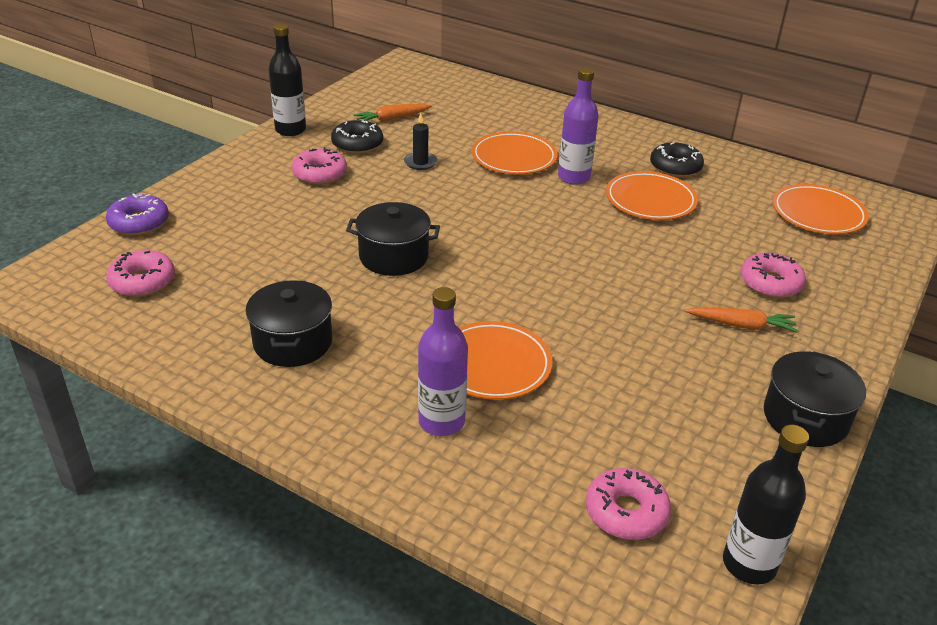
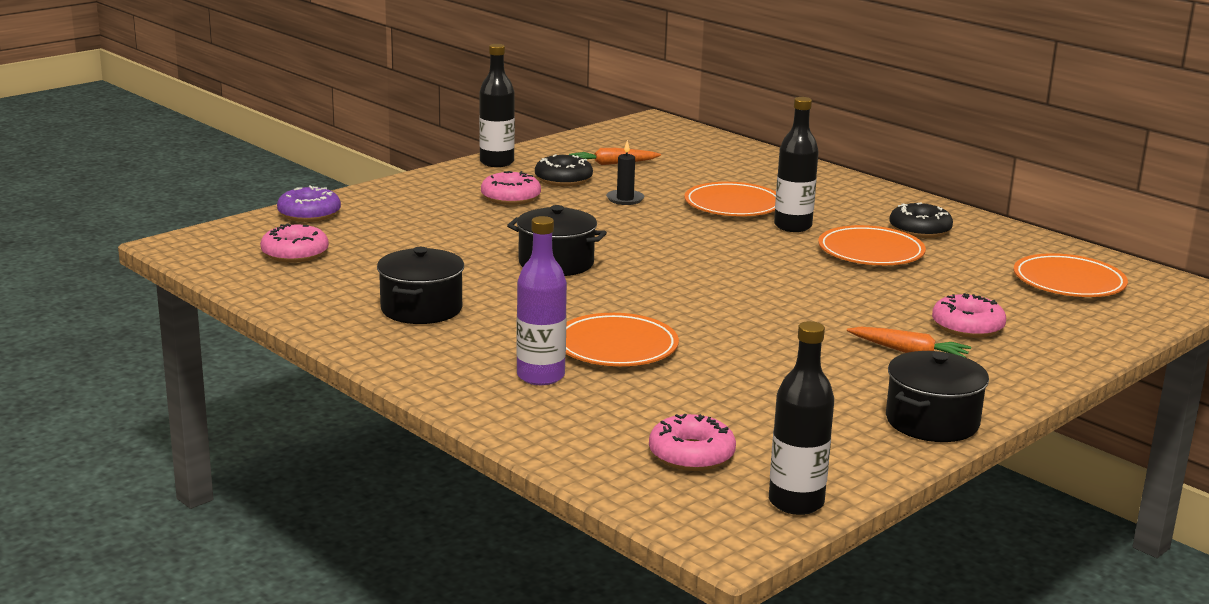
camera: 15 degrees right, 15 degrees down
purple bottle [558,67,599,185] -> black bottle [774,97,819,232]

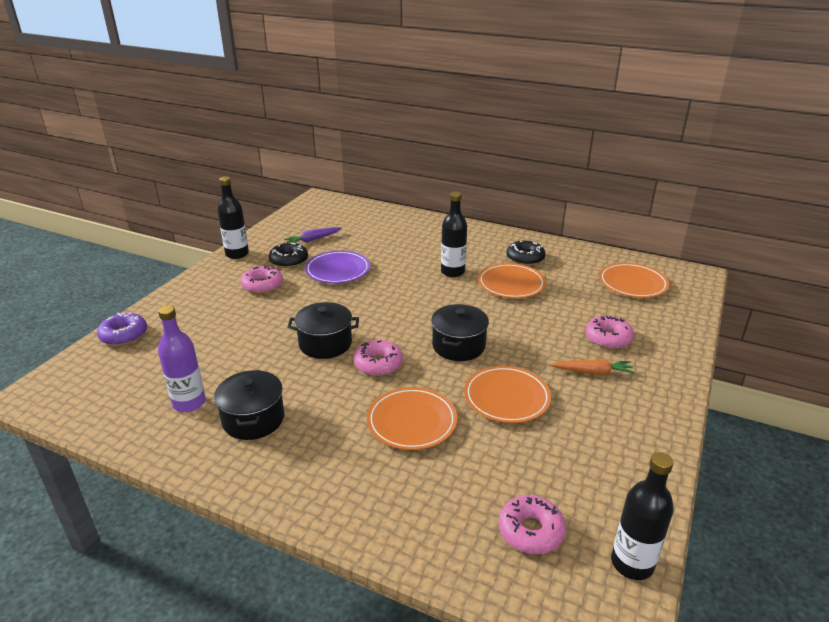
camera: 20 degrees left, 10 degrees up
pink donut [260,223,329,263] -> pink donut moved to [353,340,403,376]
purple bottle [516,216,567,385] -> purple bottle moved to [158,305,206,412]
orange carrot [569,148,661,165] -> purple carrot [284,227,342,243]
black candle [606,140,644,205] -> purple plate [305,250,370,283]
orange plate [684,182,776,216] -> orange plate moved to [464,366,551,423]
black pot [886,351,989,442] -> black pot moved to [431,304,489,361]

